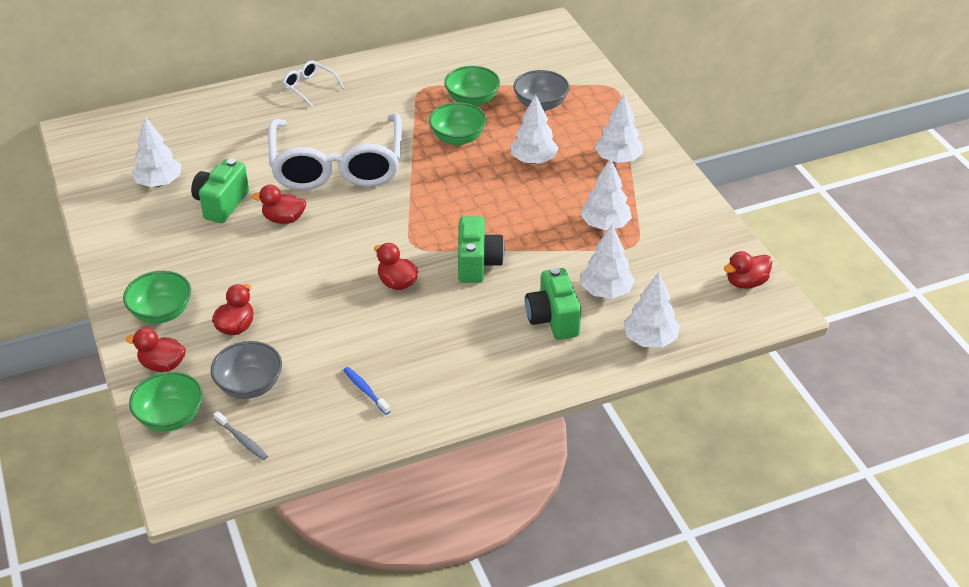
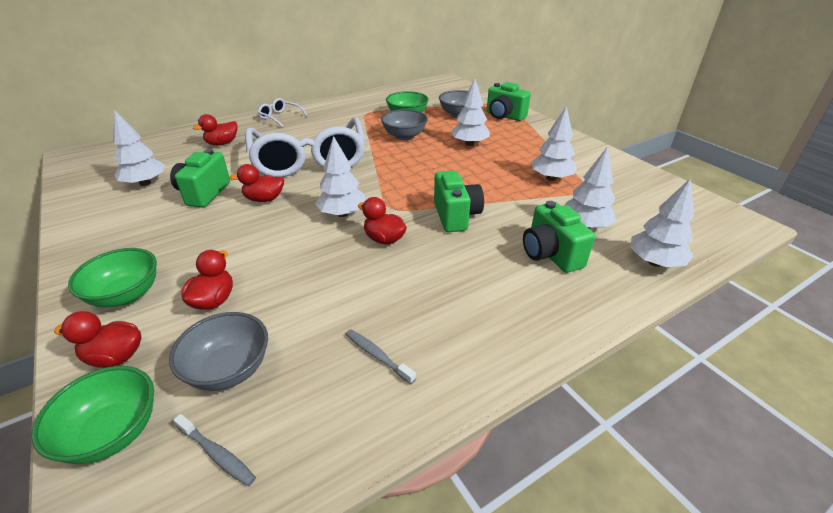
camera: 10 degrees left, 5 degrees down
blue toothbrush [343,367,391,415] -> grey toothbrush [346,329,416,384]
green bowl [429,102,487,145] -> grey bowl [381,109,428,140]
white tree [595,94,643,163] -> white tree moved to [315,136,366,217]
red duck [724,251,772,289] -> red duck moved to [193,114,237,145]
none -> green camera [487,82,531,121]

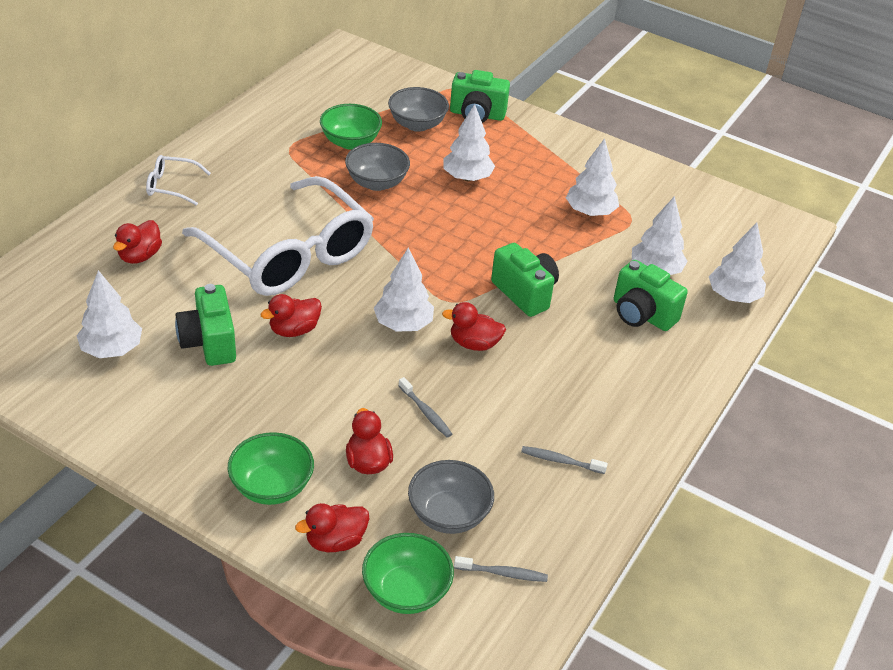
camera: 30 degrees left, 5 degrees up
none -> grey toothbrush [398,377,452,438]

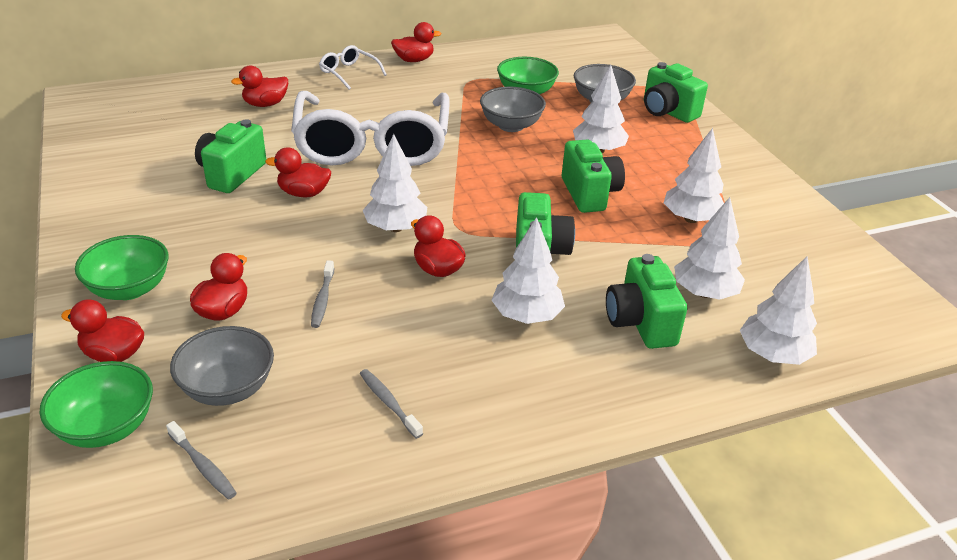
camera: 40 degrees right, 5 degrees down
white tree [77,270,142,358] -> white tree moved to [491,217,565,324]
none -> red duck [391,22,441,62]
none -> green camera [562,139,625,213]

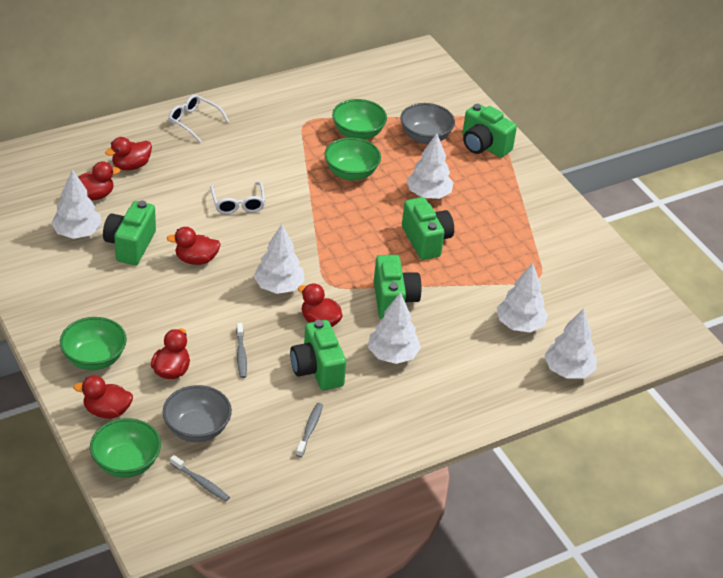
camera: 10 degrees left, 5 degrees up
white glasses [291,91,450,166] -> white glasses [210,182,265,214], size x0.40
grey toothbrush [360,369,423,439] -> grey toothbrush turned 60 degrees clockwise [296,403,323,457]
red duck [391,22,441,62] -> red duck moved to [78,161,120,201]
grey bowl [480,87,546,132] -> green bowl [324,137,381,180]
green camera [606,254,687,349] -> green camera moved to [290,320,346,390]
white tree [664,128,724,223] -> white tree moved to [51,169,101,239]

